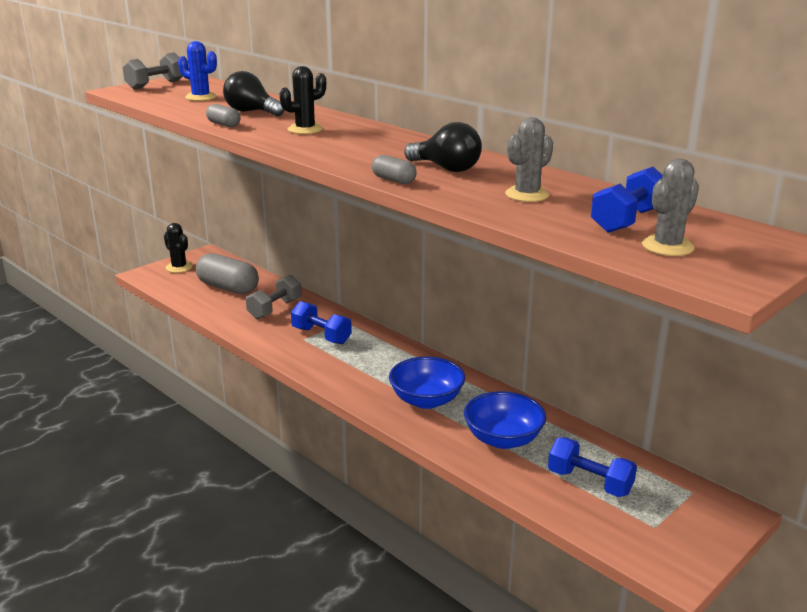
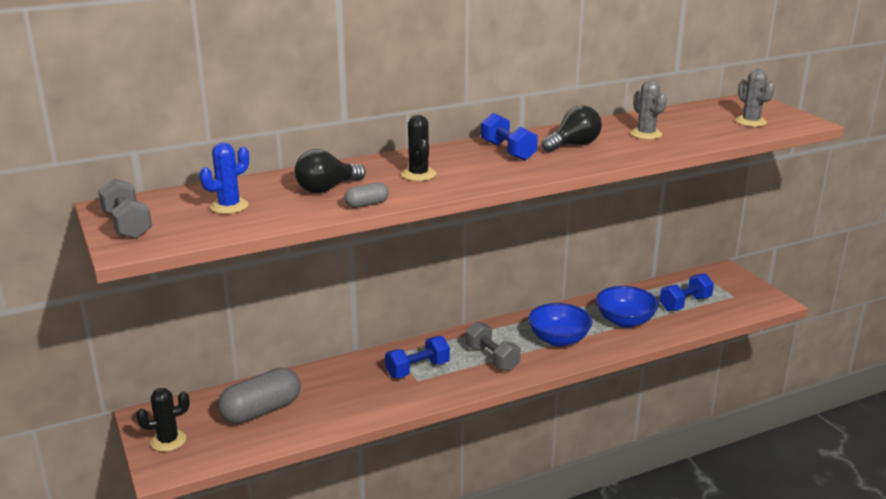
camera: 70 degrees left, 0 degrees up
grey dumbbell [246,275,302,319] -> grey dumbbell moved to [466,321,521,371]
grey capsule [372,155,417,184] -> none
blue dumbbell [591,167,663,233] -> blue dumbbell moved to [481,113,538,161]

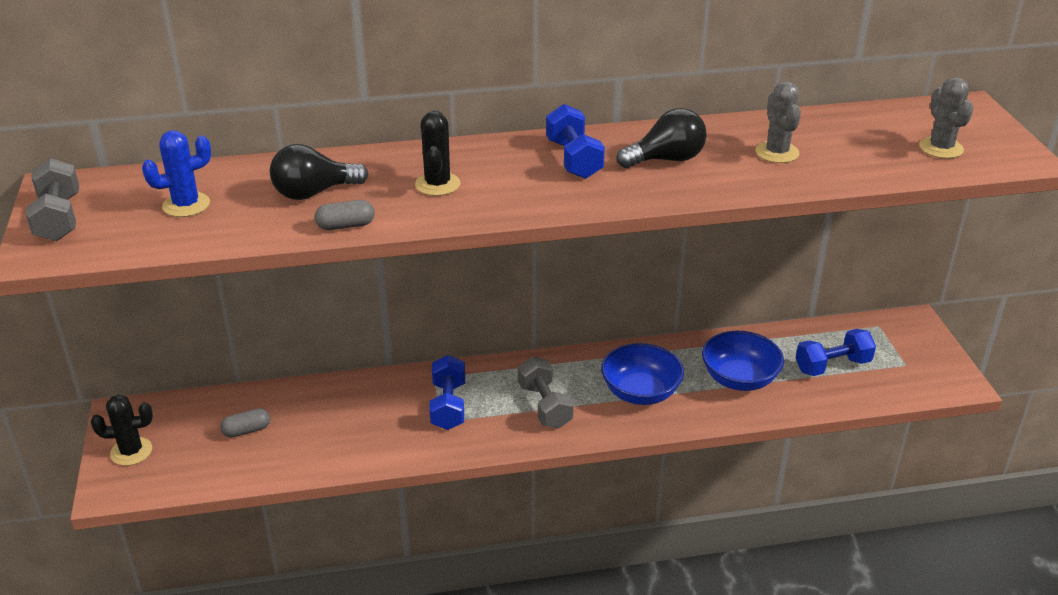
camera: 15 degrees right, 10 degrees up
grey capsule [218,368,301,424] -> grey capsule [220,408,270,438], size x0.48
blue dumbbell [385,336,450,378] -> blue dumbbell turned 75 degrees counterclockwise [429,355,465,430]

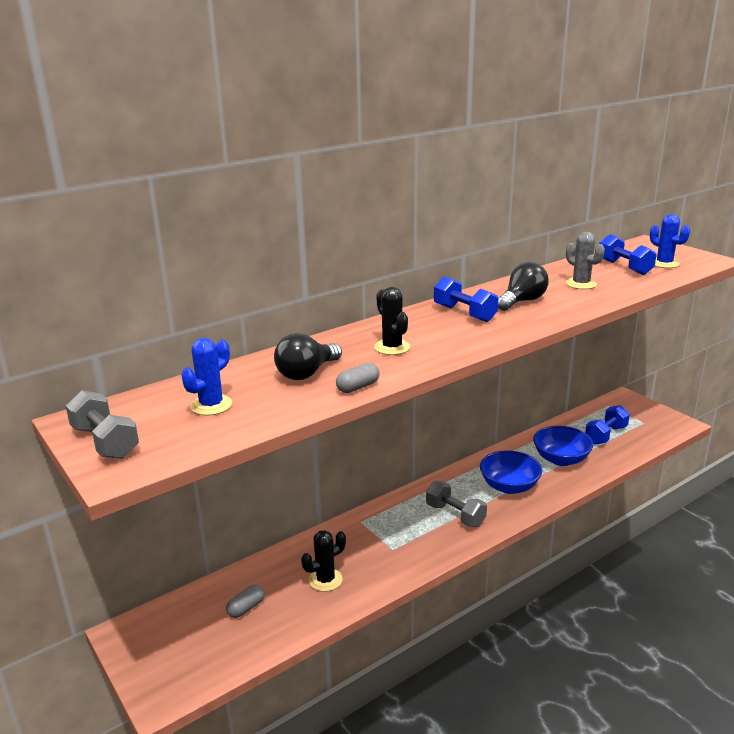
camera: 25 degrees left, 10 degrees down
black cactus [91,395,153,466] -> black cactus moved to [301,530,346,592]
blue dumbbell [429,355,465,430] -> blue dumbbell moved to [599,234,657,275]
grey cactus [919,77,974,159] -> blue cactus [650,214,690,268]

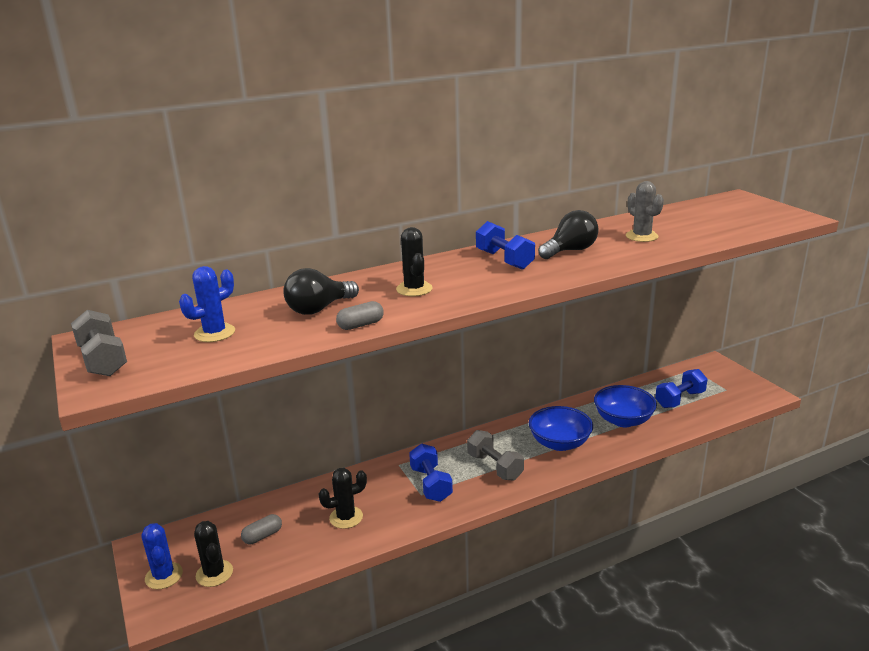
camera: 10 degrees right, 0 degrees up
blue dumbbell [599,234,657,275] -> blue dumbbell moved to [409,443,453,502]
blue cactus [650,214,690,268] -> blue cactus moved to [142,523,183,589]
none -> black cactus [194,521,233,587]

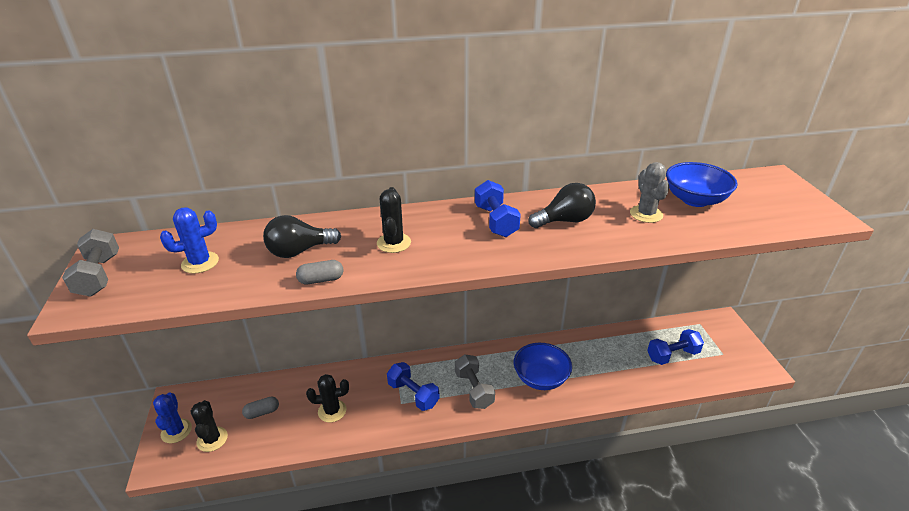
camera: 15 degrees right, 10 degrees up
blue dumbbell [409,443,453,502] -> blue dumbbell turned 45 degrees counterclockwise [387,362,440,411]
blue bowl [594,385,657,427] -> blue bowl moved to [666,162,738,207]

